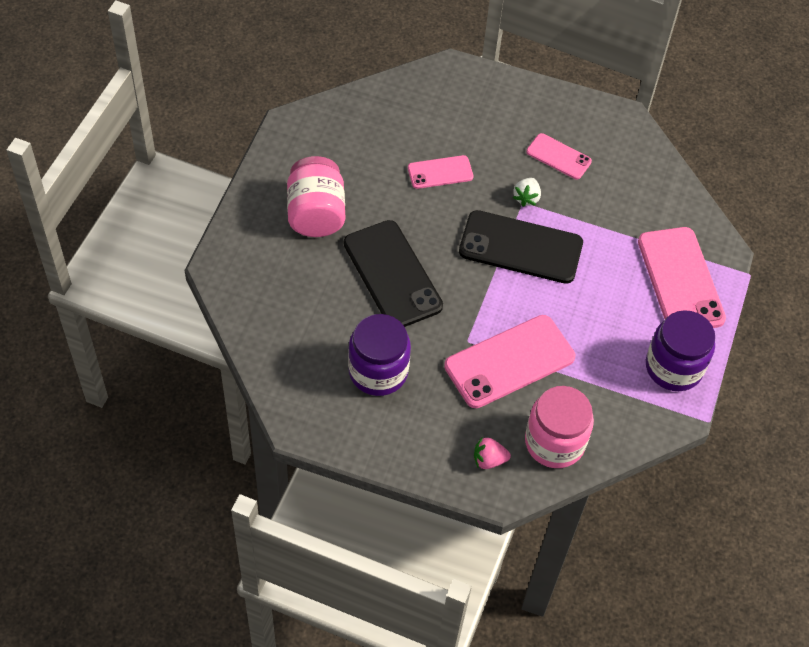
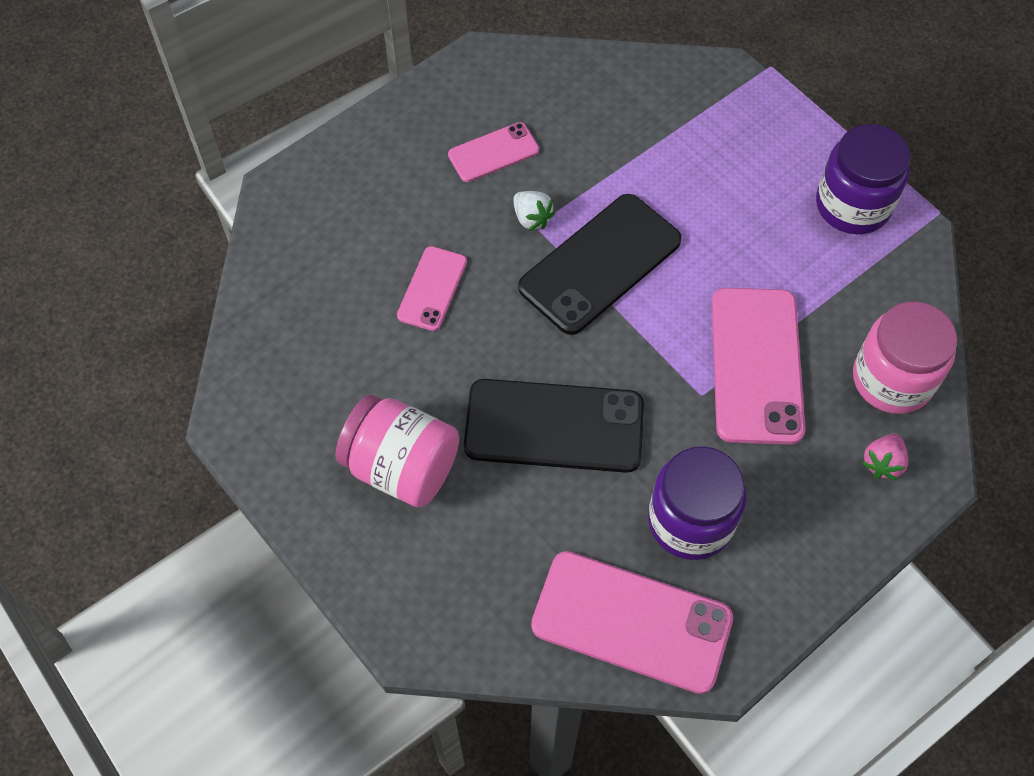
camera: 55 degrees left, 5 degrees up
pink phone [638,227,726,328] -> pink phone moved to [531,551,733,694]

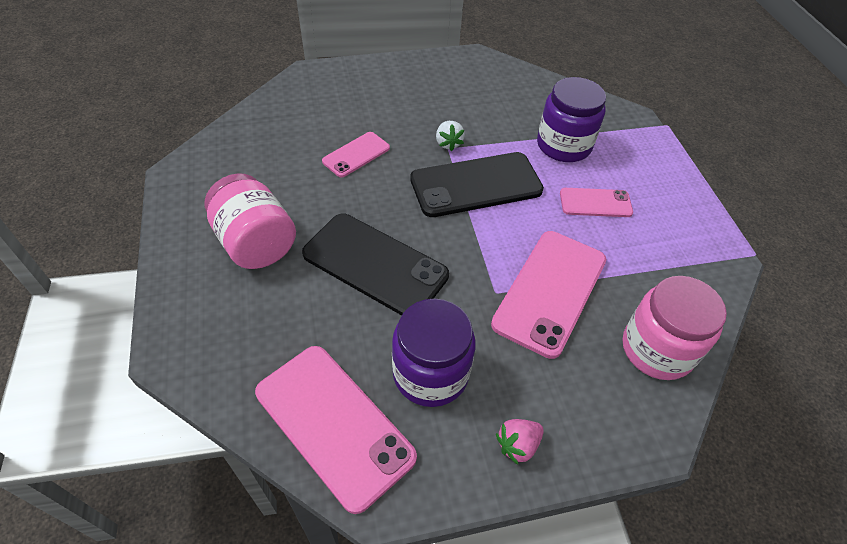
camera: 25 degrees right, 10 degrees down
pink phone [448,122,539,182] -> pink phone moved to [560,188,633,217]
purple jar [816,124,910,234] -> purple jar moved to [537,77,606,162]
pink strawberry [862,433,909,481] -> pink strawberry moved to [496,419,544,465]

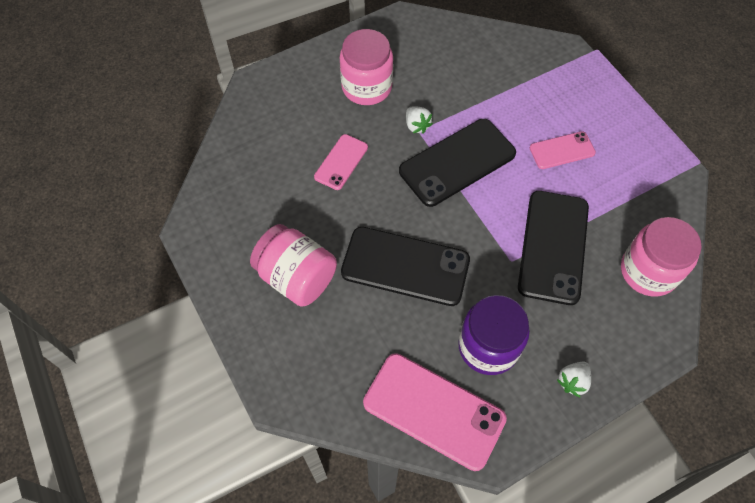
camera: 15 degrees left, 10 degrees up
pink phone [491,231,606,359] -> black phone [518,191,589,305]
pink strawberry [496,419,544,465] -> white strawberry [556,362,591,397]
purple jar [537,77,606,162] -> none
none -> pink jar [340,29,393,105]

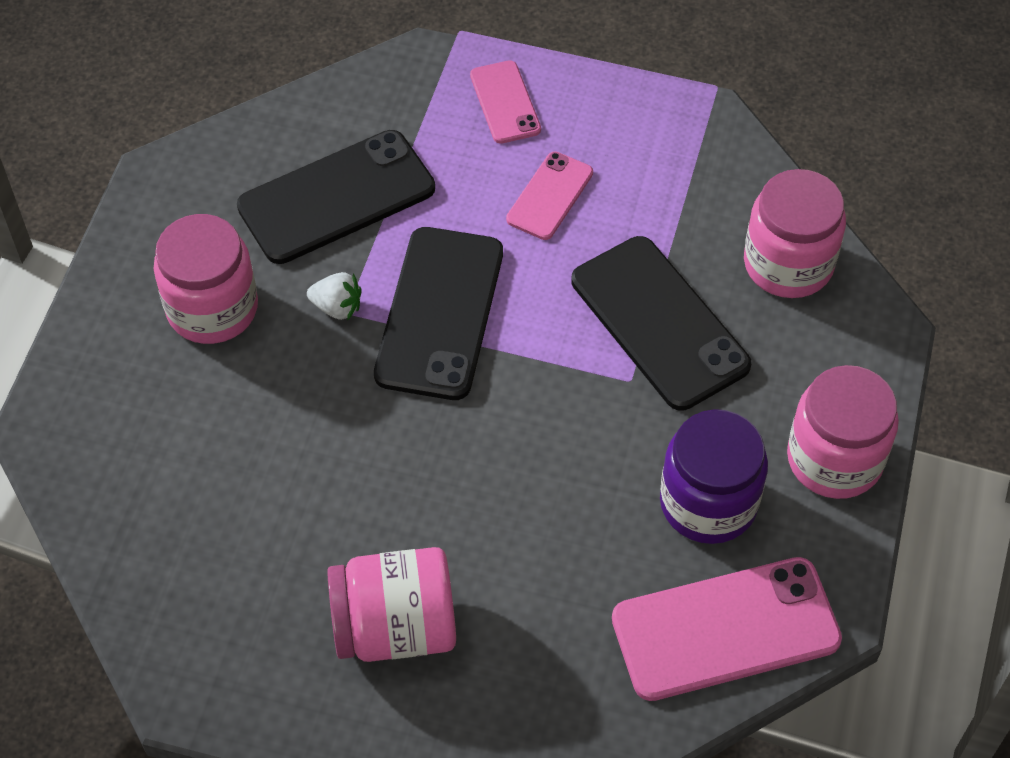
camera: 45 degrees left, 5 degrees down
pink phone [314,134,368,190] -> pink phone moved to [470,60,541,144]
black phone [341,227,470,306] -> black phone moved to [237,130,435,264]
white strawberry [556,362,591,397] -> pink jar [787,365,899,499]

